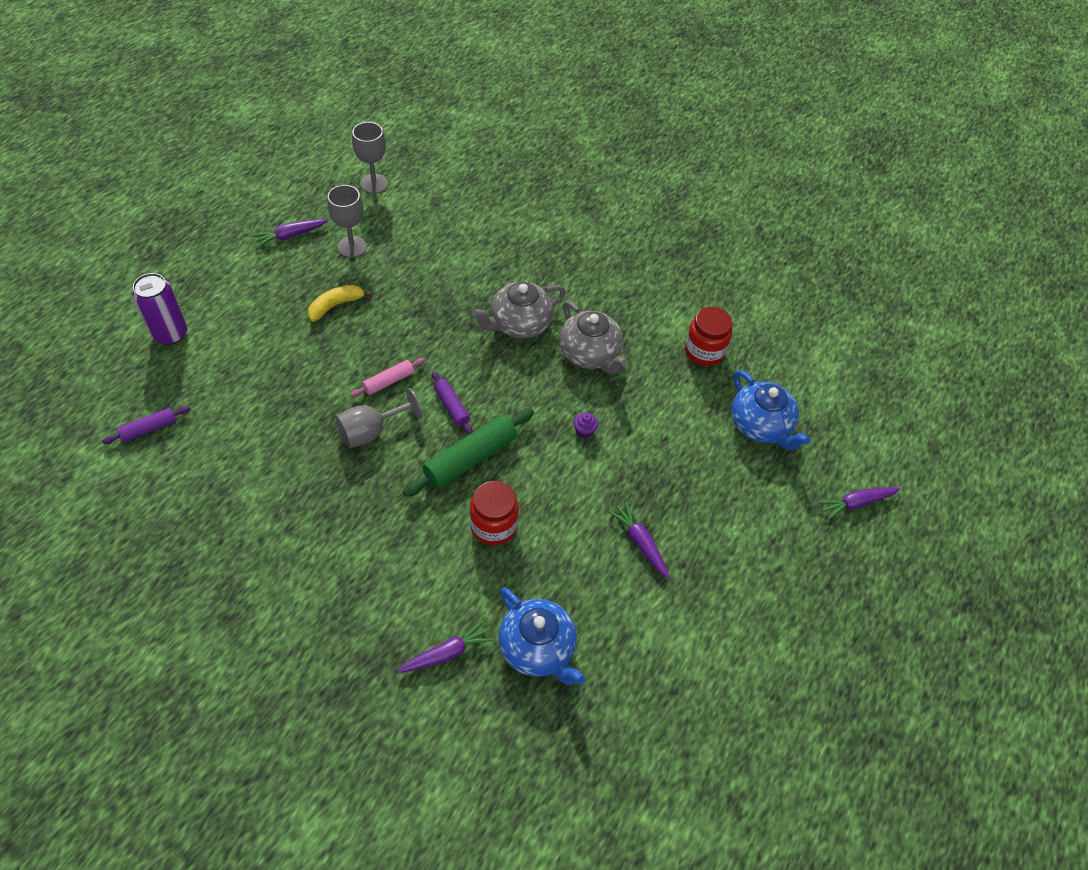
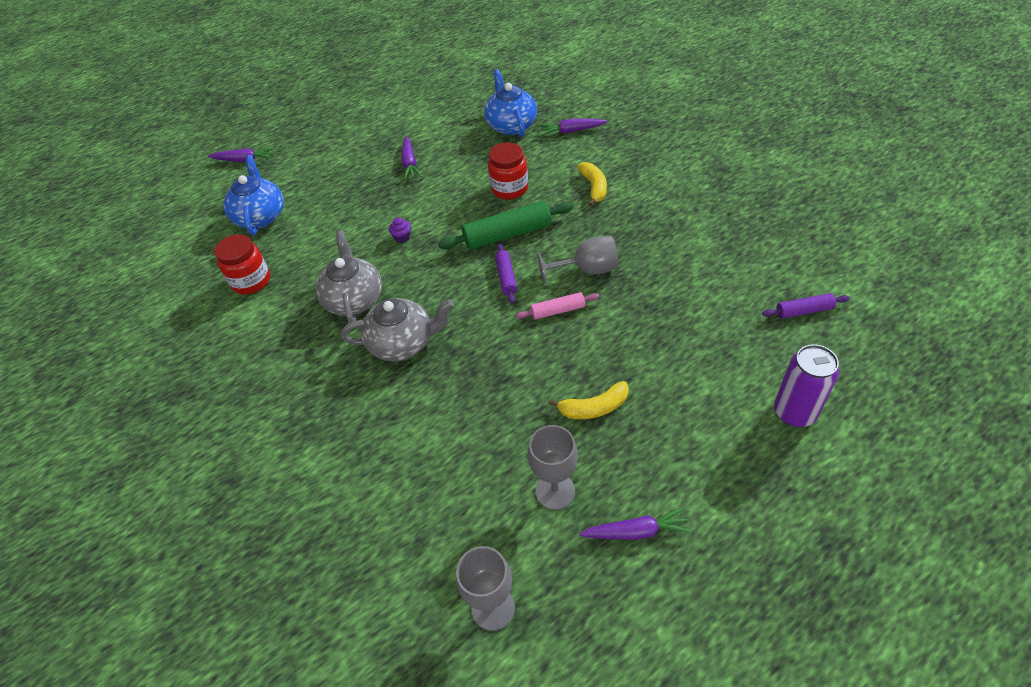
camera: 150 degrees left, 5 degrees down
none -> yellow banana [577,162,607,207]

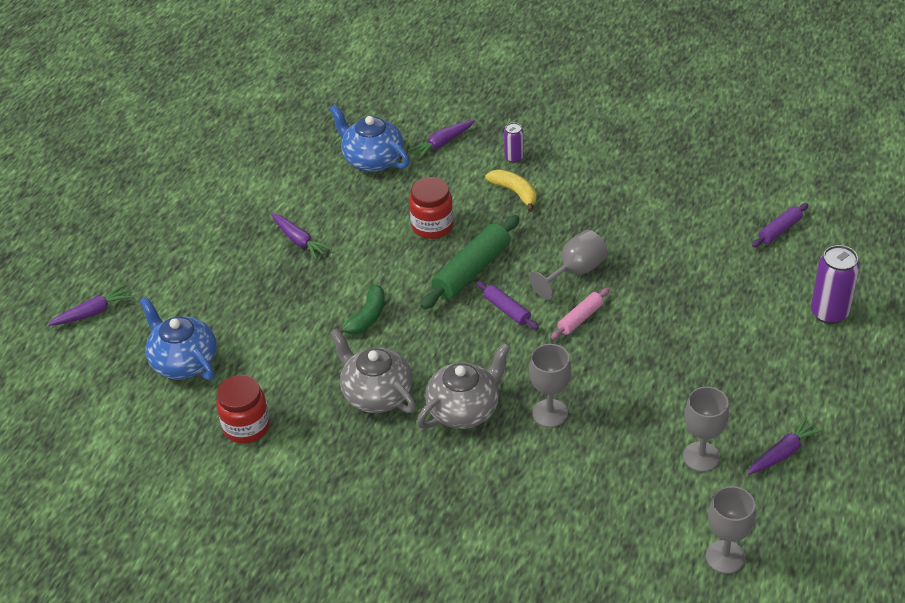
camera: 35 degrees left, 5 degrees down
purple cupcake [389,217,411,243] -> green banana [338,284,385,335]
yellow banana [548,381,629,419] -> none
none -> purple can [504,122,524,163]
none -> grey goblet [529,344,572,427]

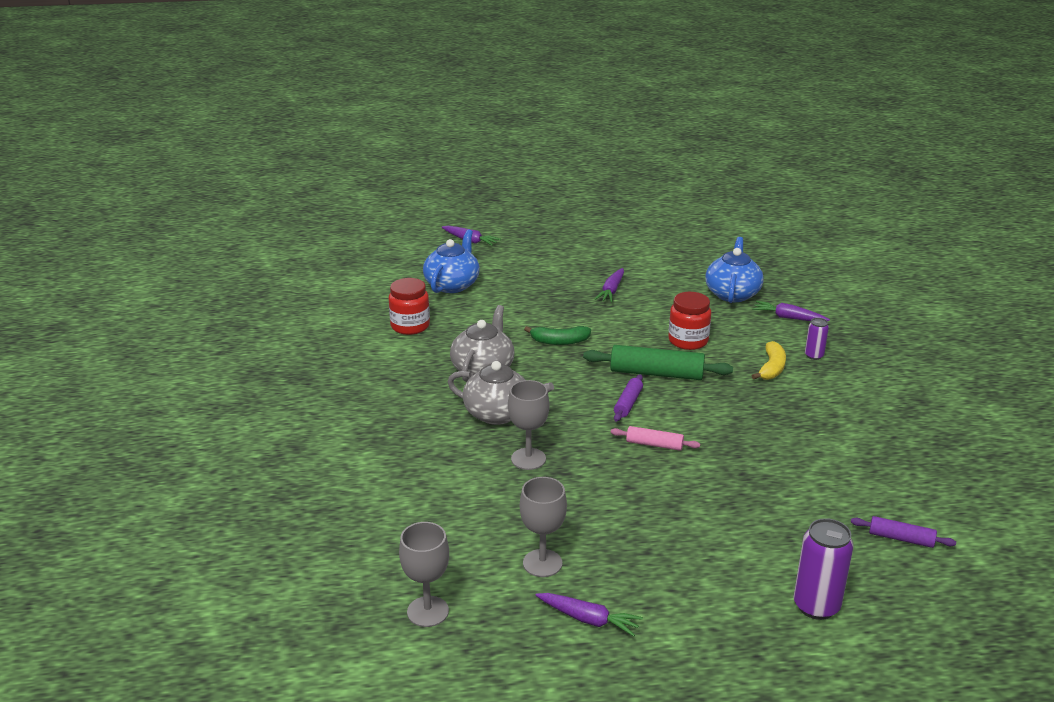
camera: 60 degrees right, 15 degrees down
grey goblet [529,230,608,300] -> none

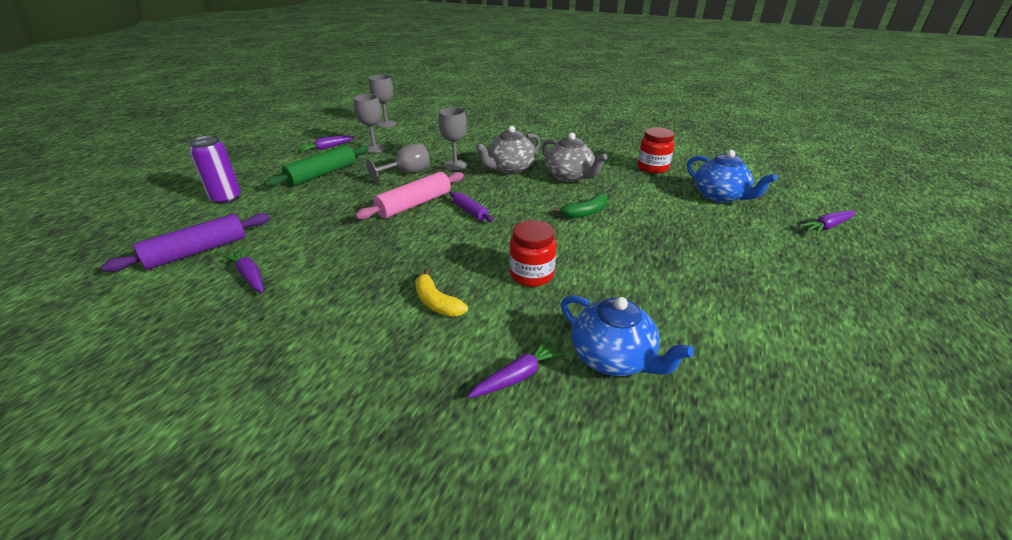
camera: 120 degrees right, 5 degrees up
green banana [524,326,591,345] -> green banana turned 150 degrees counterclockwise [553,194,607,218]
green rolling pin [583,345,733,380] -> green rolling pin moved to [264,145,369,187]
purple carrot [595,268,624,303] -> purple carrot moved to [223,248,263,293]
pink rolling pin [610,426,700,451] -> pink rolling pin [355,172,464,220], size x1.81
purple can [805,318,829,360] -> none
purple rolling pin [851,516,956,548] -> purple rolling pin [102,213,270,272], size x1.81
none -> grey goblet [366,143,430,183]

